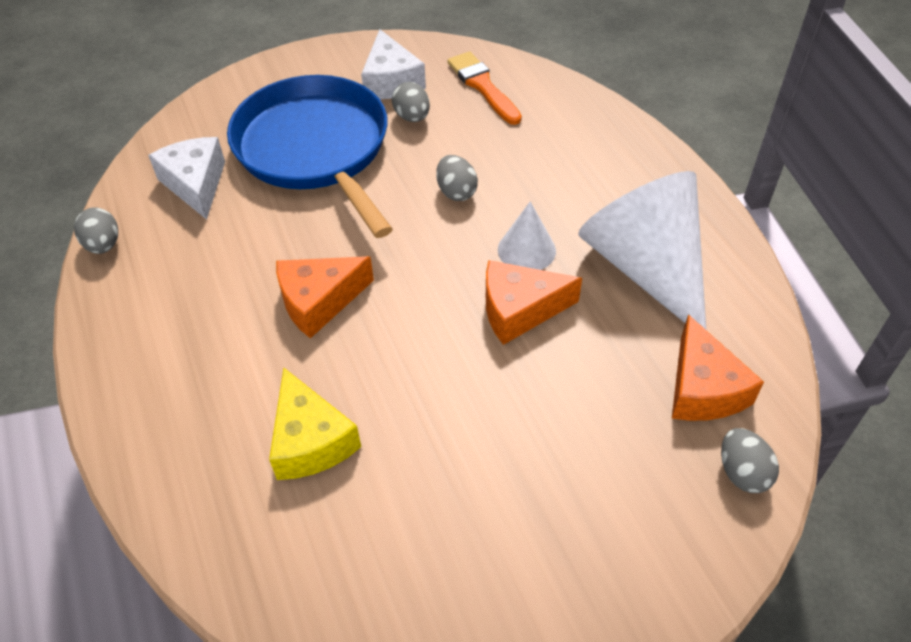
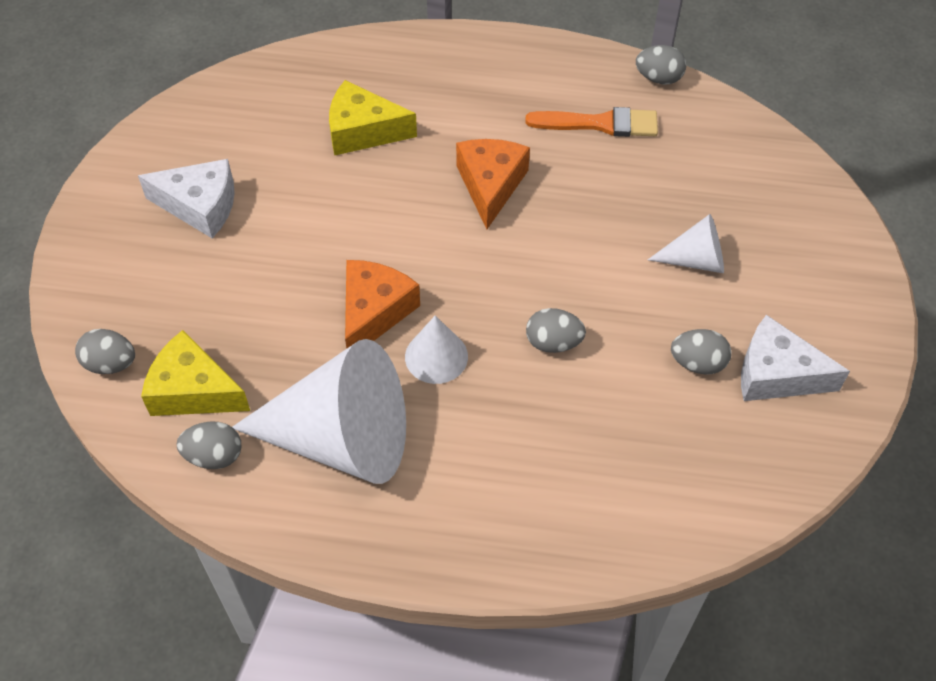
camera: 120 degrees right, 5 degrees up
white cheese [148,137,225,220] -> white cheese moved to [138,159,235,238]
blue pan [227,75,393,238] -> white cone [648,214,724,273]
orange brush [447,51,522,125] -> orange brush moved to [525,107,658,137]
orange cheese [672,314,764,421] -> yellow cheese [141,330,250,416]
none -> grey egg [177,421,242,469]

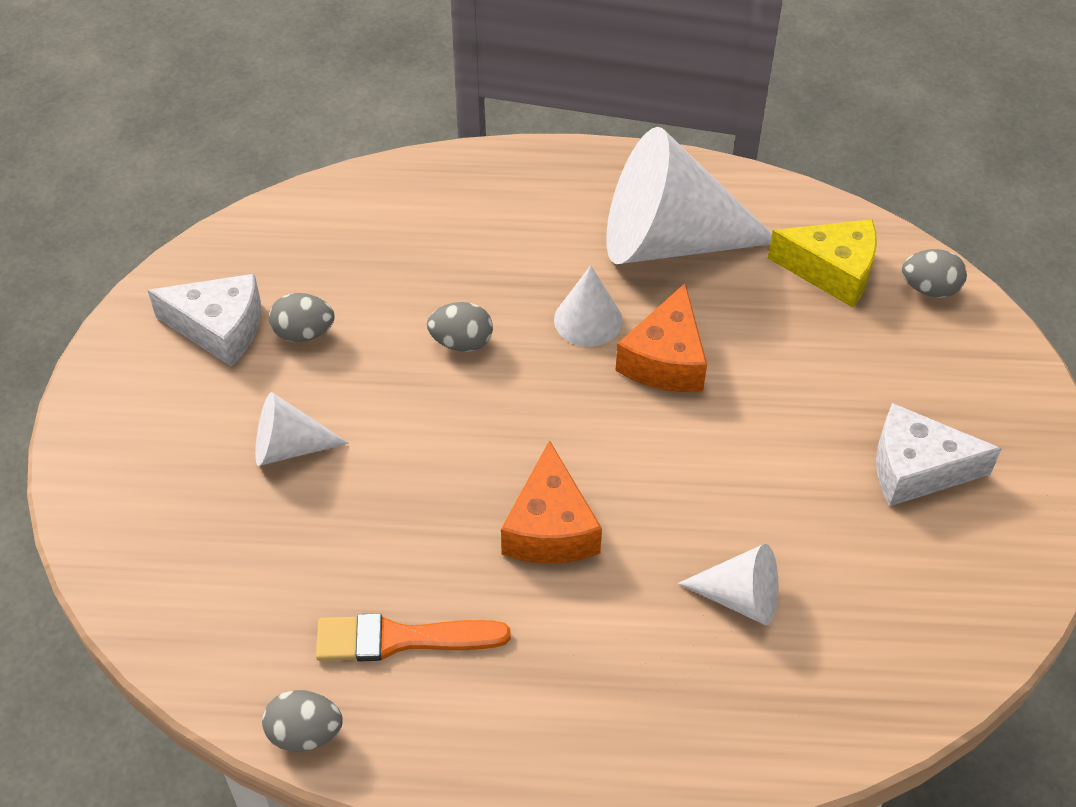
camera: 175 degrees right, 5 degrees down
grey egg [177,421,242,469] -> none
yellow cheese [329,80,417,156] -> white cone [678,544,779,625]

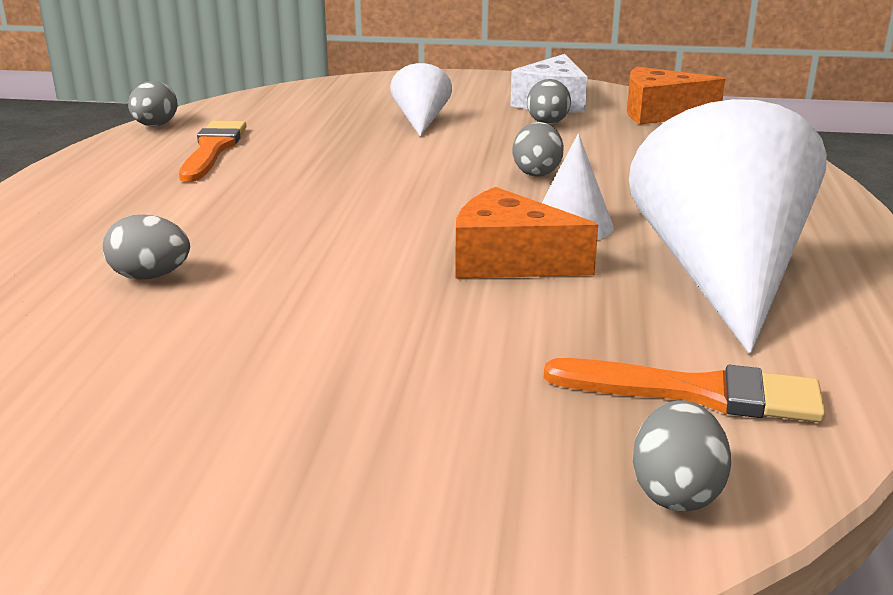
camera: 95 degrees right, 25 degrees down
orange cheese [501,440,602,563] -> orange cheese moved to [627,66,725,125]
white cone [678,544,779,625] -> grey egg [103,215,190,280]
yellow cheese [768,219,877,308] -> orange brush [544,358,826,422]
white cheese [876,403,1002,507] -> none

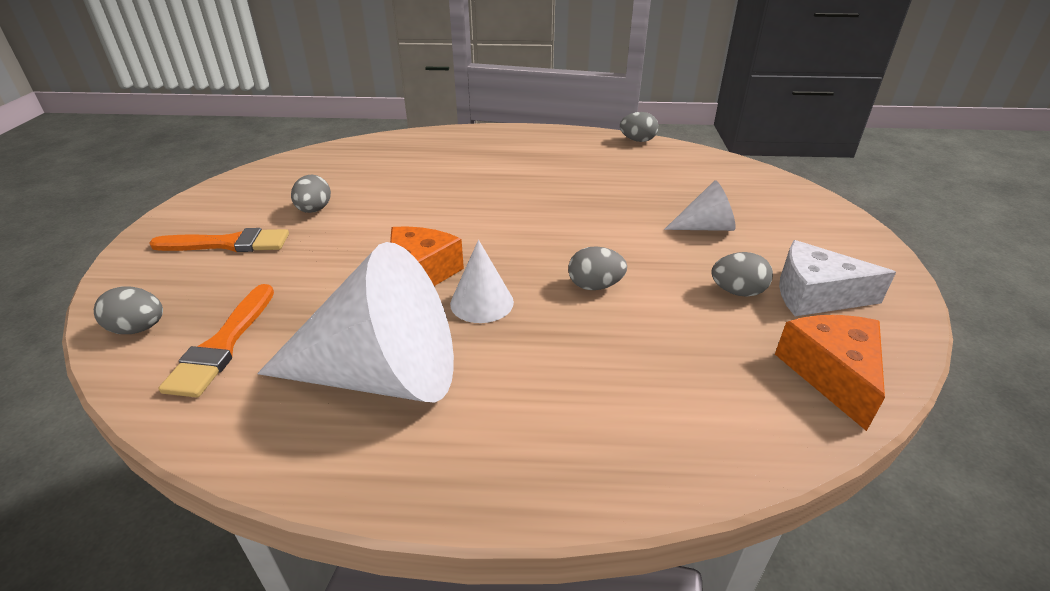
camera: 85 degrees right, 10 degrees up
grey egg [103,215,190,280] -> grey egg moved to [291,175,331,213]
orange brush [179,121,246,182] -> orange brush moved to [149,228,289,252]

